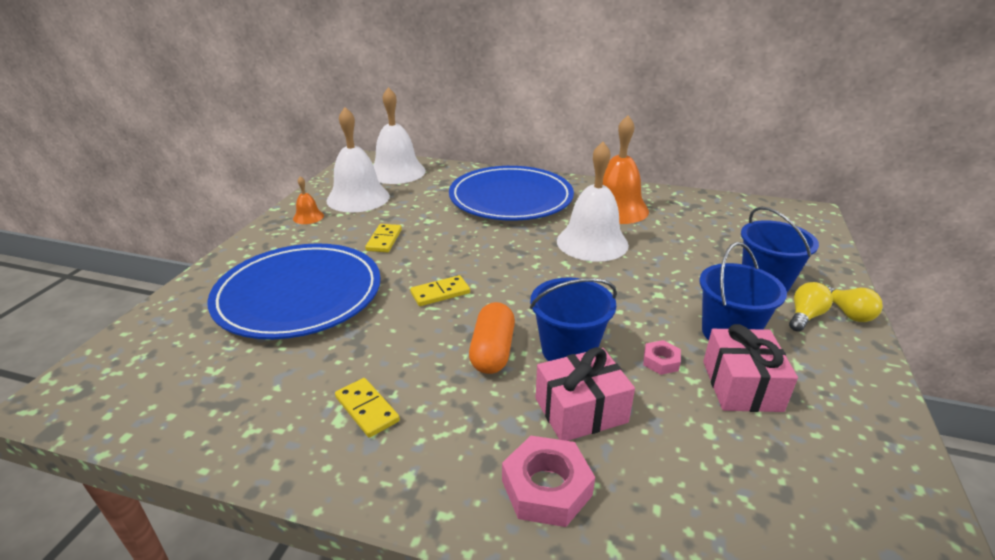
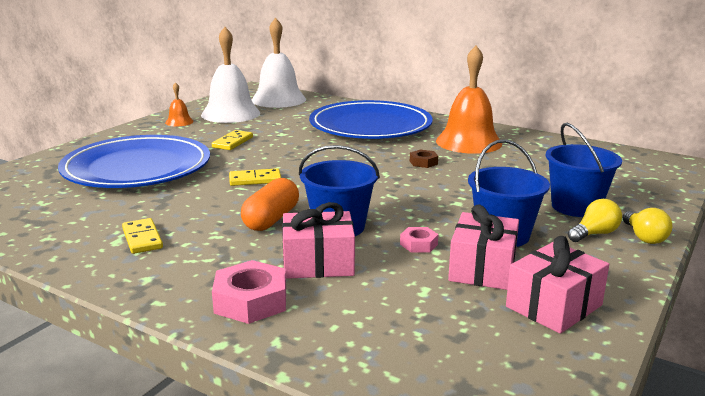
camera: 15 degrees right, 10 degrees down
white bell [557,142,629,262] -> brown nut [410,150,438,168]
none -> pink gift [506,236,609,334]

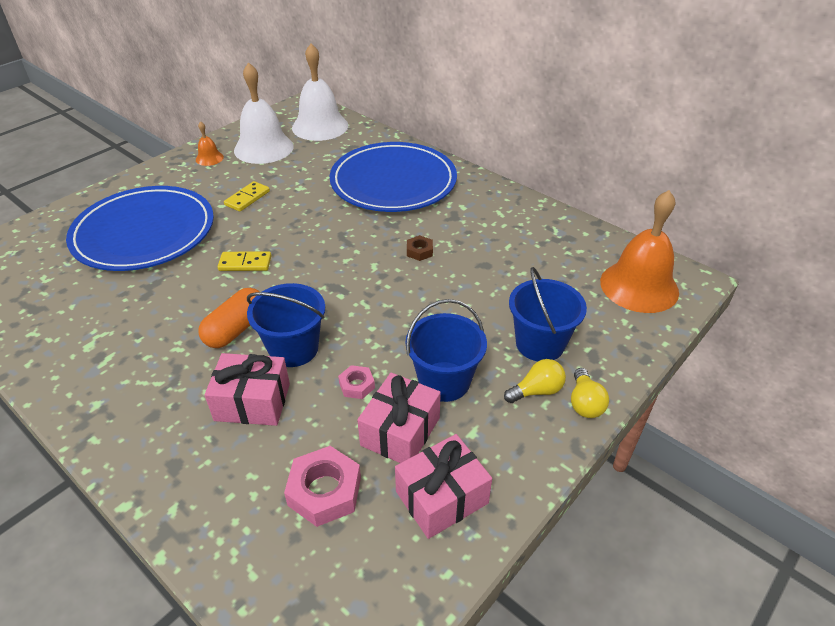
camera: 10 degrees right, 20 degrees up
yellow domino [122,218,163,254] -> none
pink nut [212,260,286,324] -> pink nut moved to [284,446,361,527]
orange bell [436,45,502,154] -> orange bell moved to [600,190,679,313]

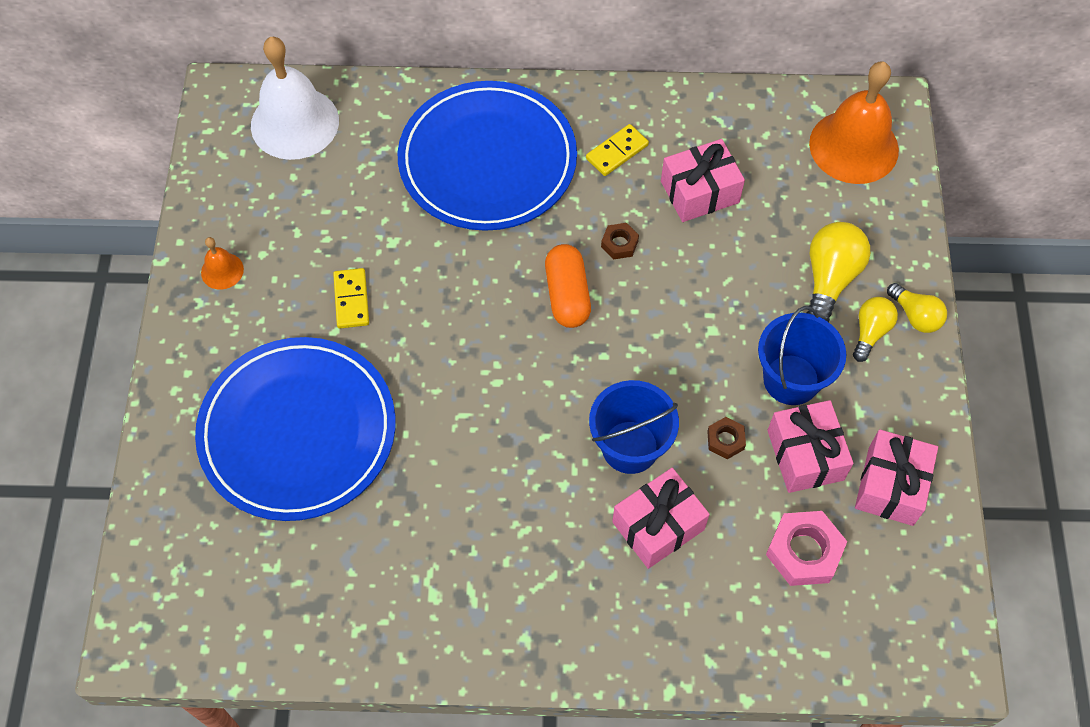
camera: 40 degrees left, 20 degrees up
orange capsule [199,288,260,348] -> orange capsule moved to [545,244,591,328]
yellow domino [218,252,271,271] -> yellow domino moved to [586,124,649,176]
white bell [234,62,294,164] -> none
pink nut [338,365,375,399] -> brown nut [707,417,746,459]
blue bucket [509,267,587,361] -> yellow light bulb [807,222,870,322]
none -> pink gift [661,139,745,222]

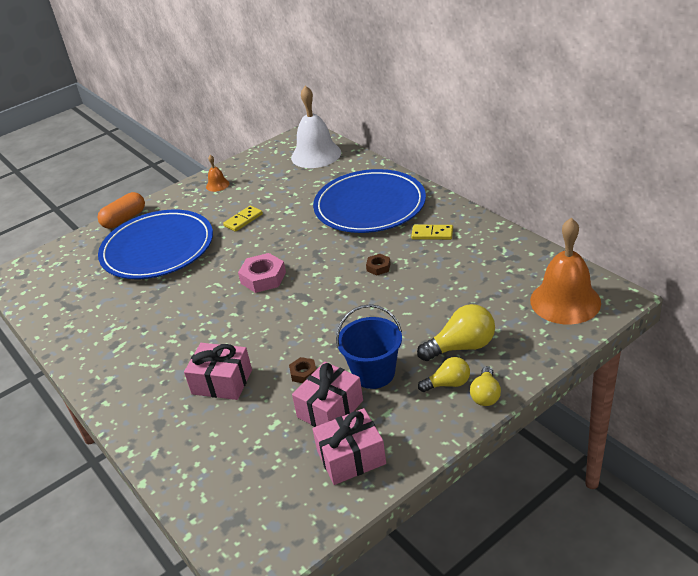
camera: 55 degrees right, 25 degrees down
orange capsule [545,244,591,328] -> orange capsule moved to [98,192,145,229]
blue bucket [589,380,679,474] -> none
pink gift [661,139,745,222] -> none
pink nut [766,511,847,586] -> pink nut moved to [238,253,286,293]

